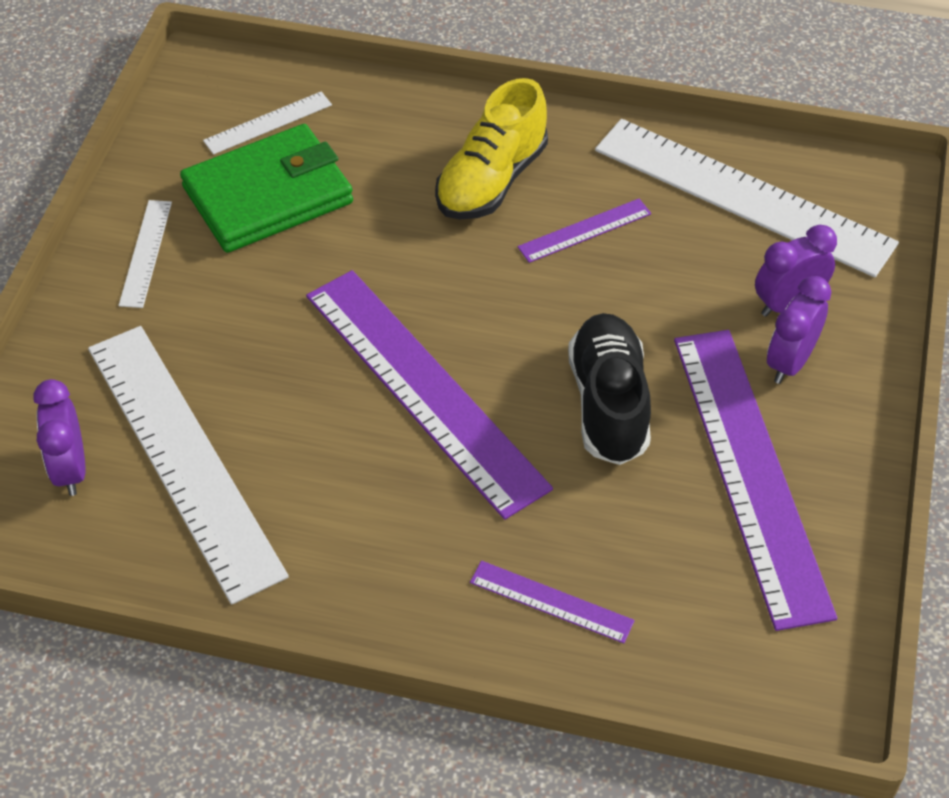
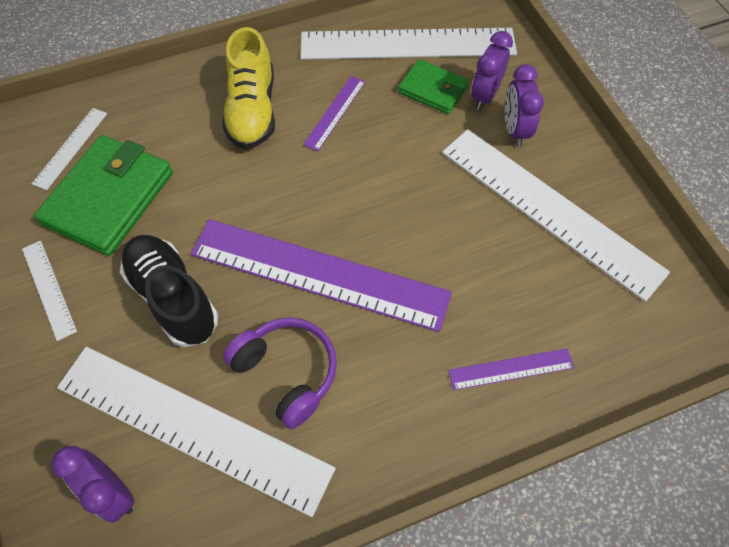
camera: 35 degrees left, 10 degrees up
black shoe [568,313,651,465] -> black shoe moved to [120,235,218,347]
purple ruler [674,330,837,631] -> white ruler [442,129,670,302]
none -> purple headphones [223,317,337,429]
none -> green wallet [398,59,469,114]

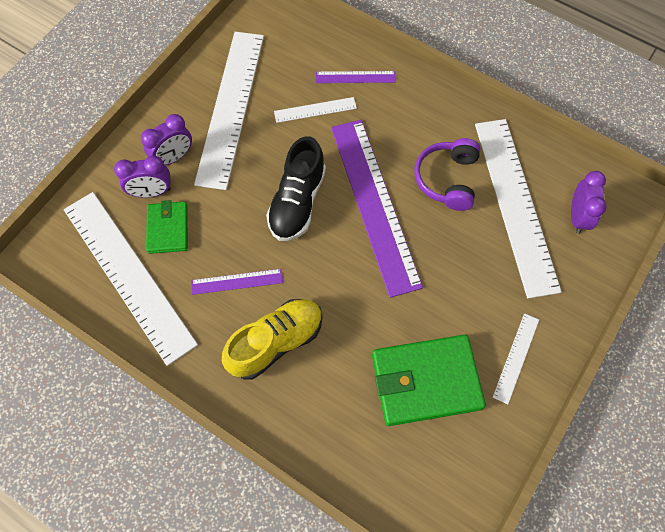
camera: 125 degrees left, 5 degrees up
white ruler [32,108,107,190] -> white ruler moved to [274,97,357,123]
black shoe [120,235,218,347] -> black shoe moved to [266,136,326,241]
purple ruler [448,348,574,390] -> purple ruler turned 45 degrees counterclockwise [316,71,396,83]

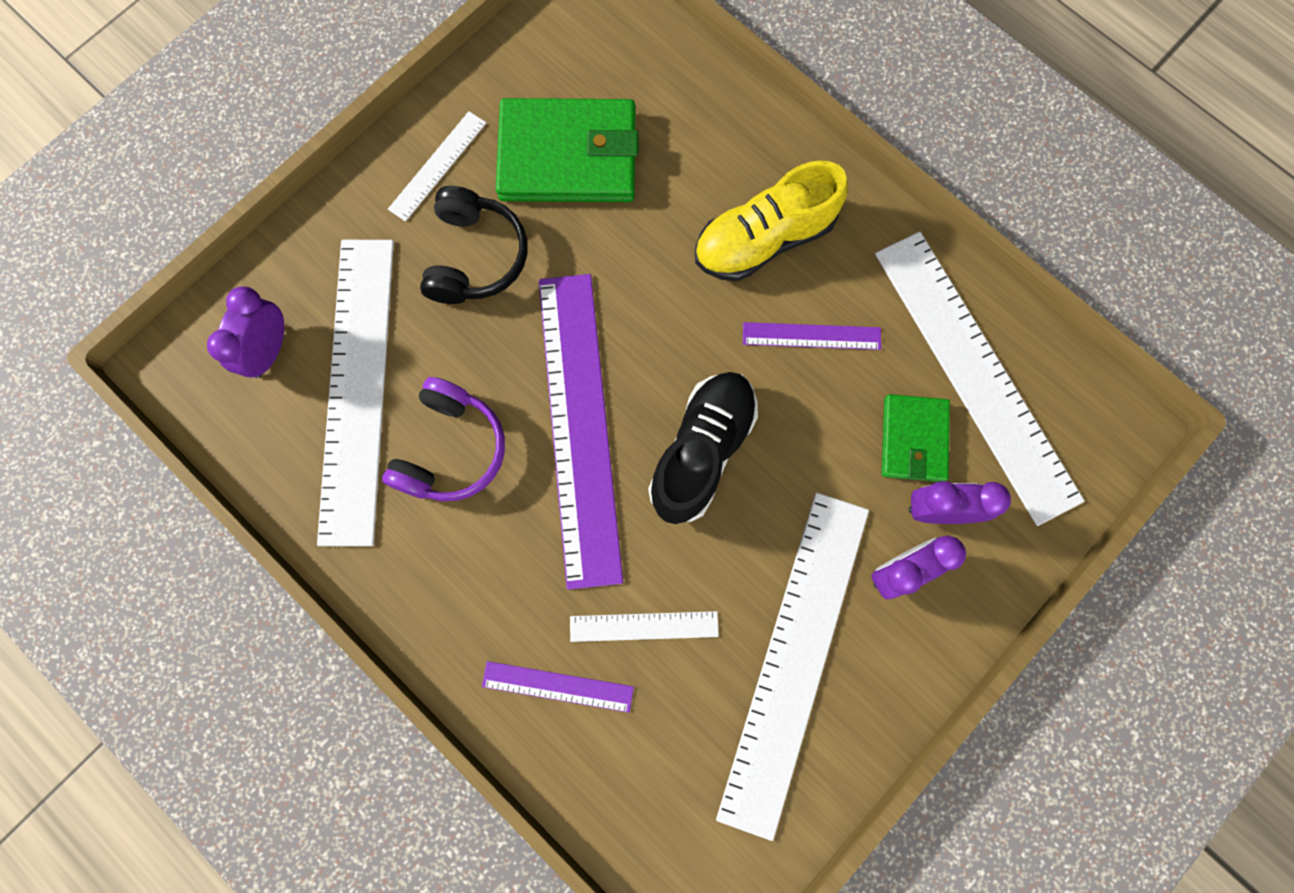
camera: 170 degrees left, 10 degrees up
none -> black headphones [420,186,527,304]

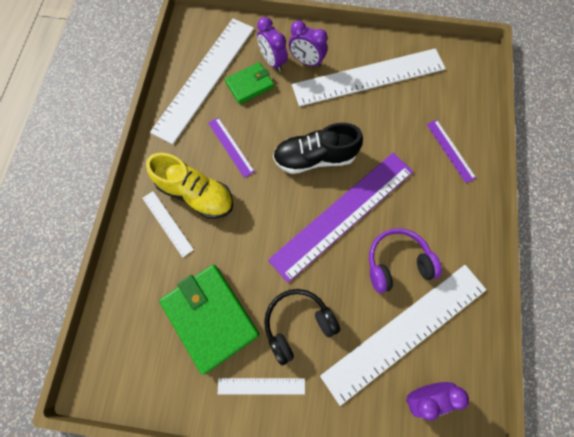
camera: 125 degrees left, 5 degrees down
white ruler [570,611,719,642] -> white ruler moved to [142,191,194,257]

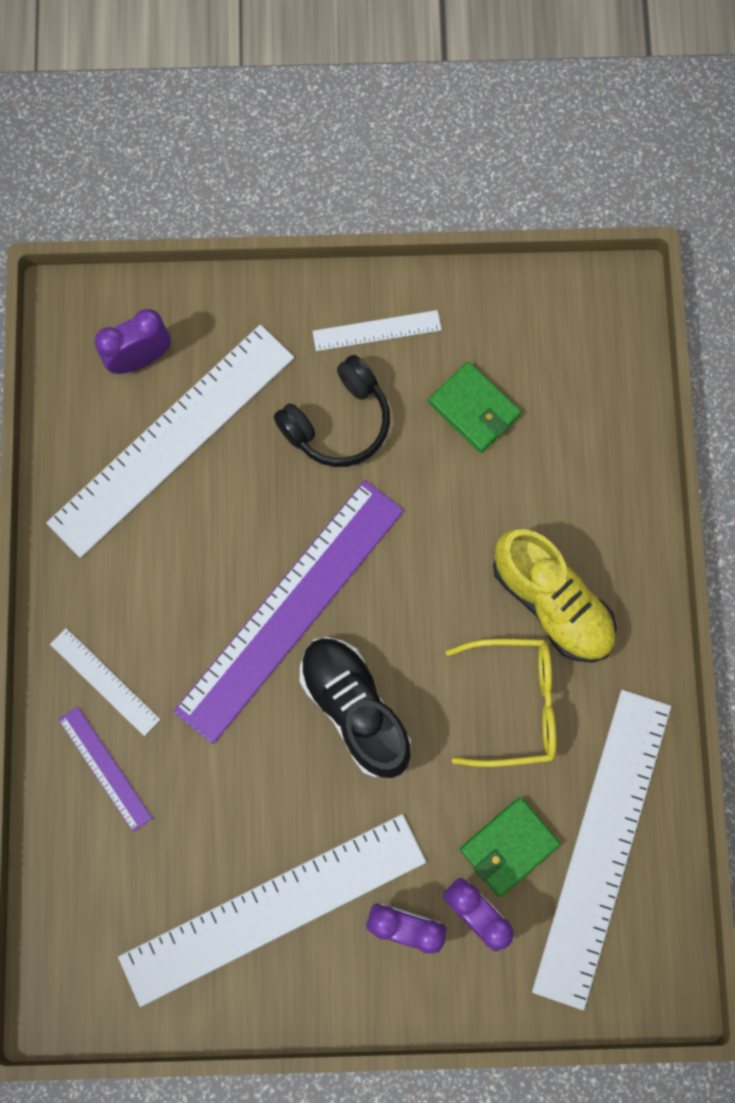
camera: 170 degrees right, 5 degrees up
white ruler [142,191,194,257] -> white ruler moved to [50,628,161,736]
yellow shoe [146,153,233,219] -> yellow shoe turned 150 degrees counterclockwise [493,528,617,662]
green wallet [159,265,259,375] -> green wallet [428,362,521,453], size x0.57
purple ruler [208,117,255,178] -> yellow glasses [446,639,556,767]
black shoe [273,123,363,174] -> black shoe turned 105 degrees counterclockwise [300,637,411,778]
purple headphones [369,228,442,293] -> none

